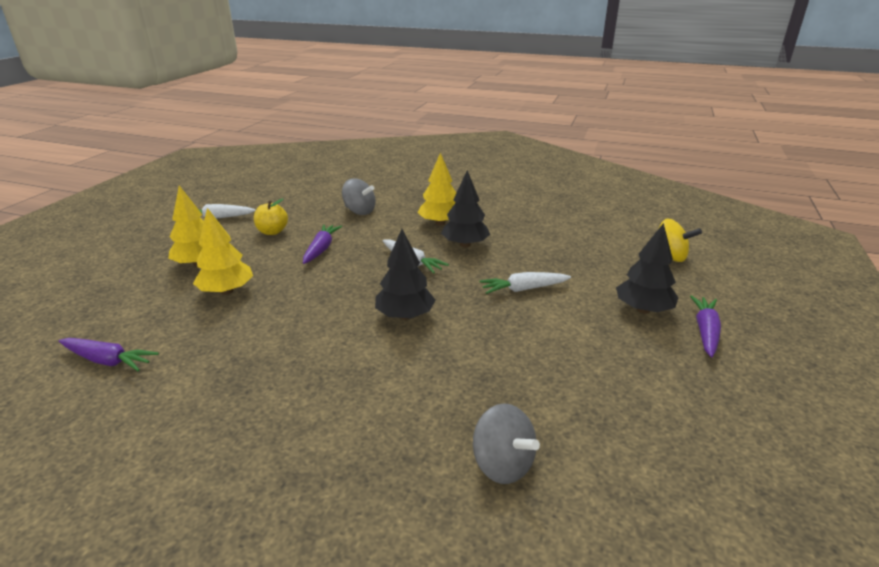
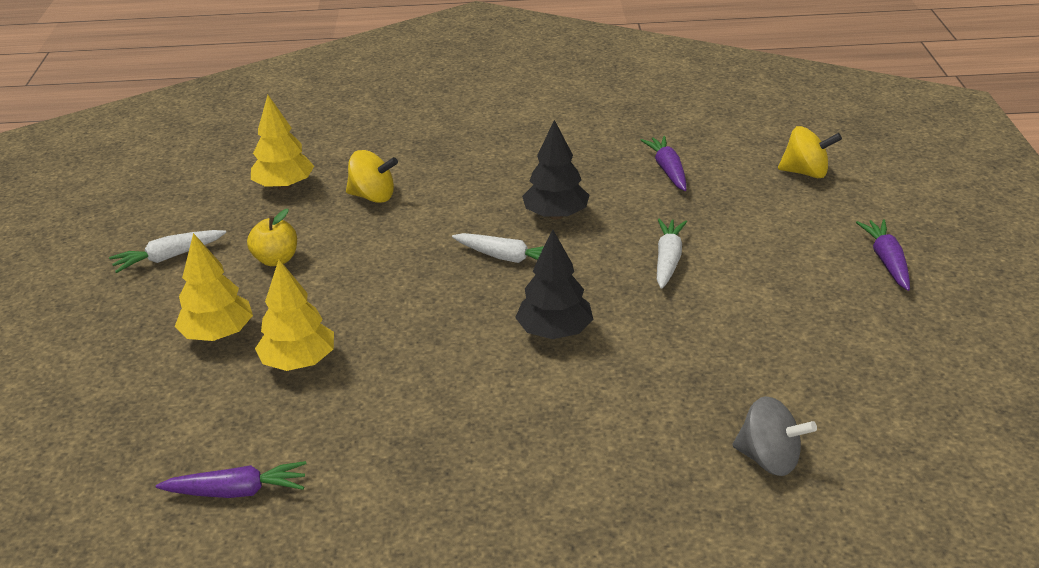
camera: 20 degrees left, 5 degrees up
purple carrot [303,224,342,264] -> purple carrot moved to [640,136,686,191]
grey spinning top [342,178,376,215] -> yellow spinning top [346,150,398,203]
yellow tree [417,152,456,226] -> yellow tree moved to [251,95,314,190]
white carrot [479,272,571,294] -> white carrot turned 135 degrees clockwise [657,219,687,289]
black tree [616,223,679,313] -> none

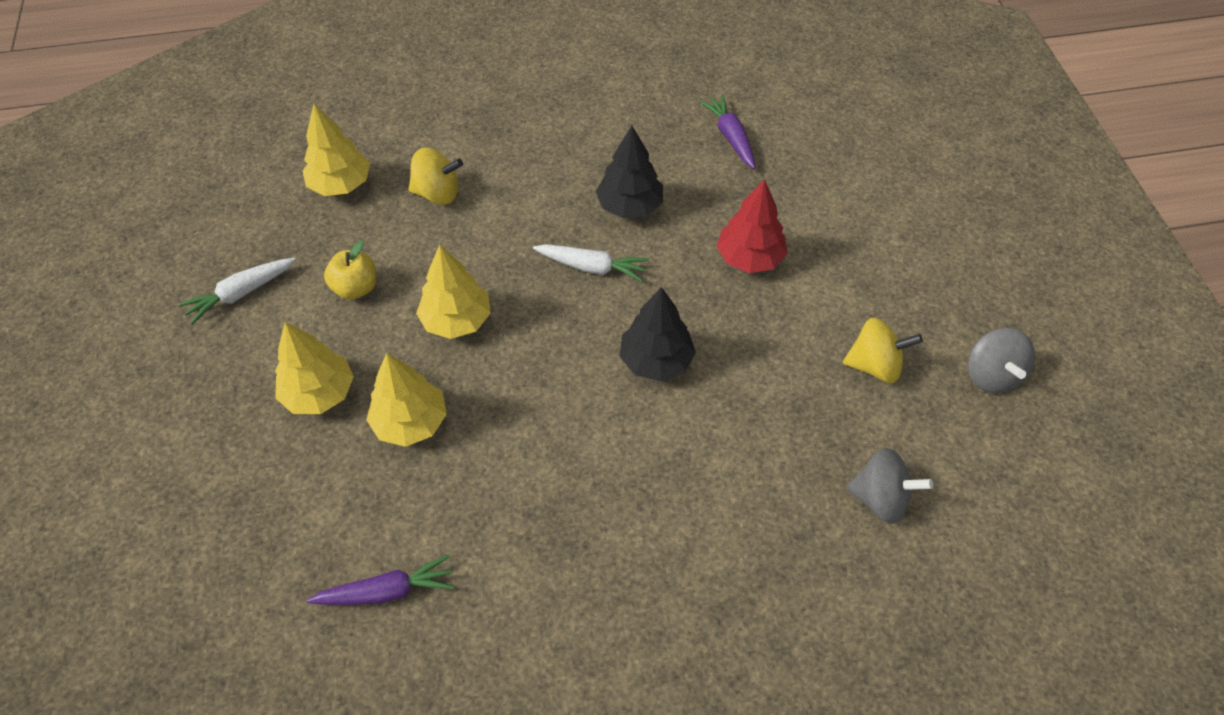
camera: 10 degrees left, 20 degrees up
white carrot [657,219,687,289] -> red tree [716,179,788,273]
yellow spinning top [778,126,842,178] -> yellow spinning top moved to [843,318,923,383]
purple carrot [856,219,910,291] -> none
none -> yellow tree [416,245,491,339]
none -> grey spinning top [968,328,1035,393]

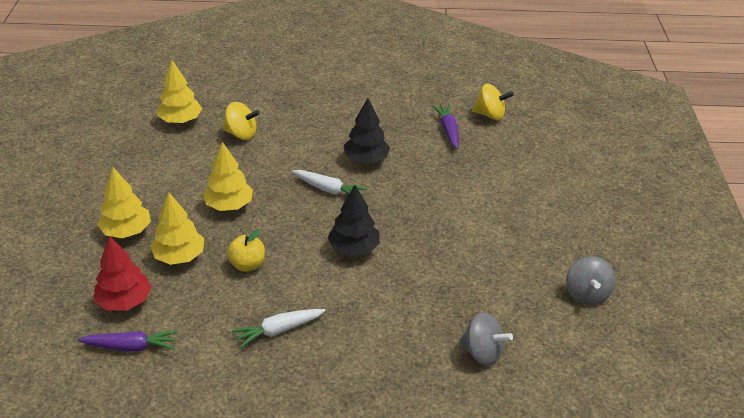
camera: 10 degrees right, 15 degrees down
white carrot [178,258,296,325] -> white carrot moved to [232,309,326,348]
yellow apple [324,241,377,300] -> yellow apple moved to [227,229,265,272]
red tree [716,179,788,273] -> red tree moved to [94,236,151,311]
yellow spinning top [843,318,923,383] -> yellow spinning top moved to [472,84,514,120]

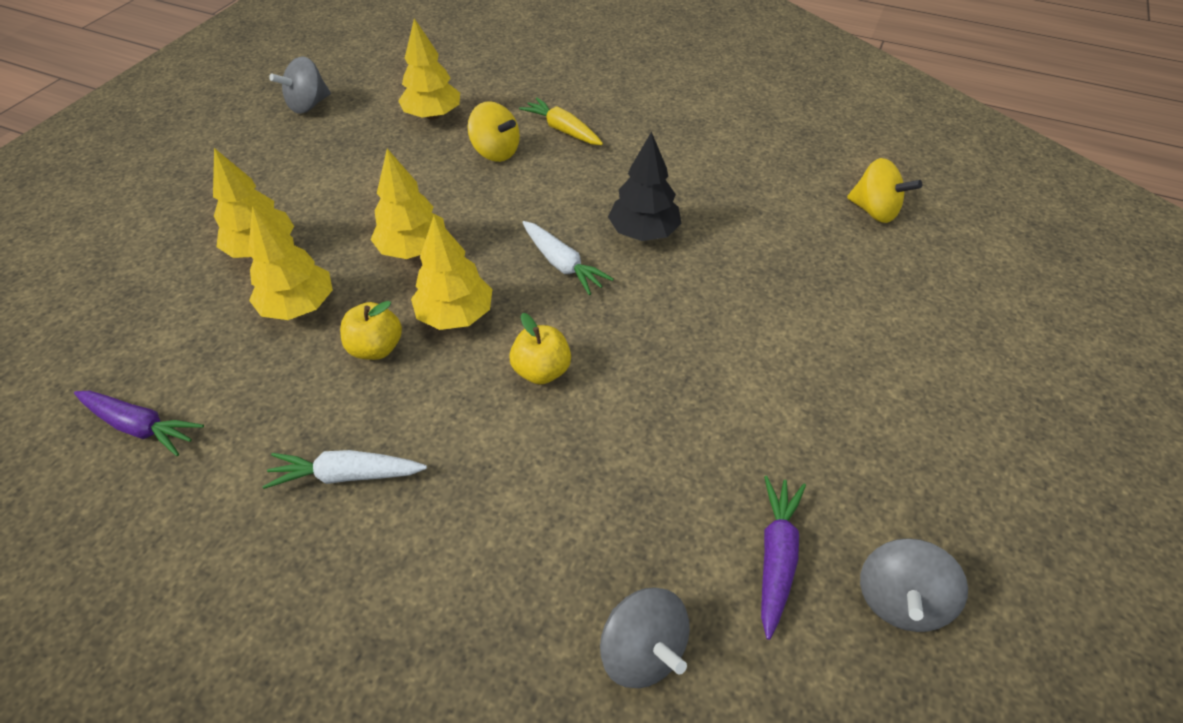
camera: 25 degrees right, 10 degrees up
red tree [94,236,151,311] -> none
black tree [328,185,380,256] -> yellow apple [509,313,571,385]
purple carrot [432,104,459,149] -> purple carrot moved to [761,476,806,640]
none -> grey spinning top [269,57,331,114]
none -> yellow tree [411,216,492,330]
none -> yellow carrot [519,98,603,145]

